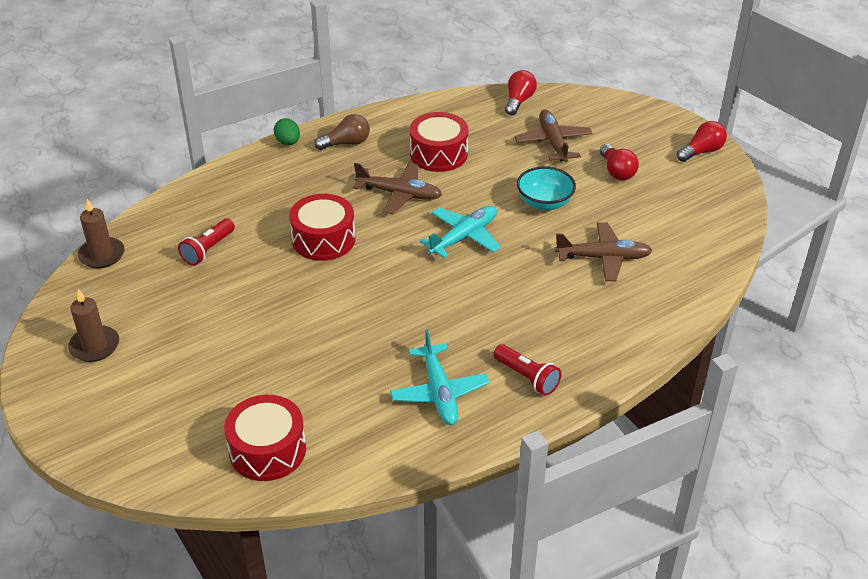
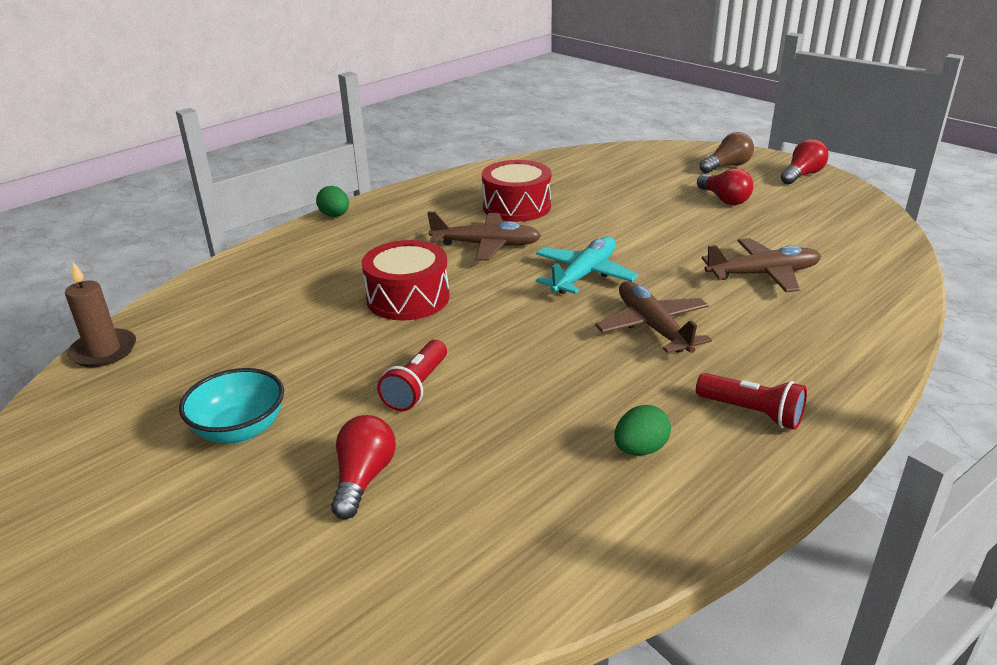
camera: 10 degrees left, 10 degrees down
brown candle [68,289,119,362] -> none
red flashlight [178,219,235,266] -> red flashlight moved to [377,340,447,411]
red drum [224,395,306,481] -> none
brown light bulb [314,114,370,150] -> brown light bulb moved to [700,132,754,173]
turquoise plane [390,329,490,425] -> green egg [614,405,671,456]
red light bulb [505,70,537,116] -> red light bulb moved to [331,415,396,519]
brown plane [515,110,593,163] -> brown plane moved to [595,281,712,353]
turquoise bowl [517,166,576,211] -> turquoise bowl moved to [179,368,284,443]

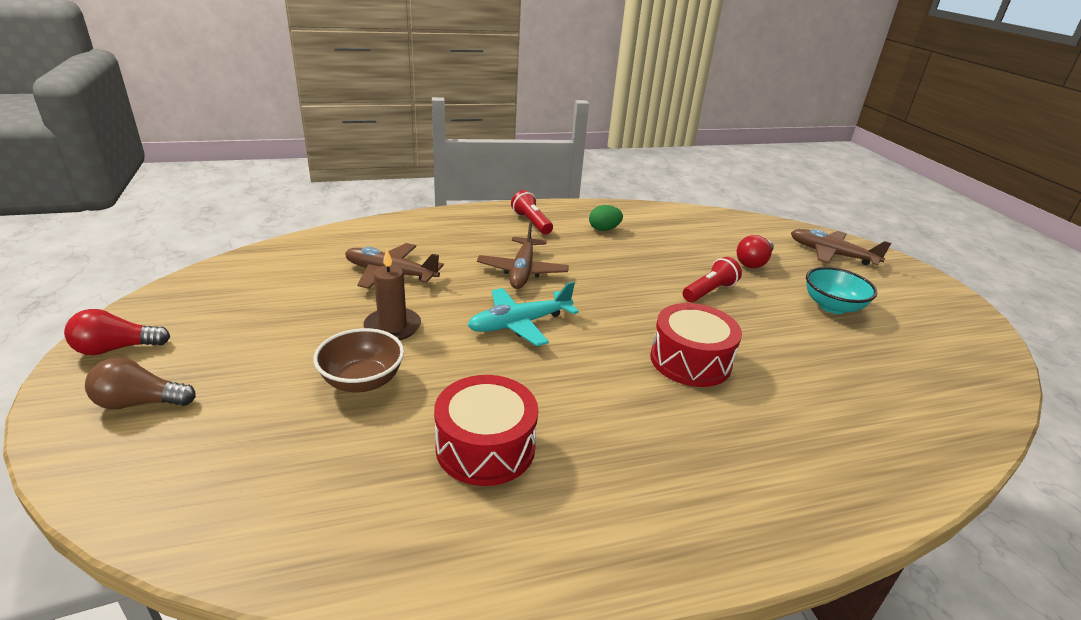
camera: 155 degrees left, 0 degrees up
brown candle [65,262,136,367] -> brown candle moved to [363,249,421,340]
green egg [316,186,349,217] -> none
brown plane [427,212,542,261] -> brown plane moved to [791,229,891,265]
red light bulb [697,168,753,205] -> none
none -> brown bowl [313,328,404,392]

